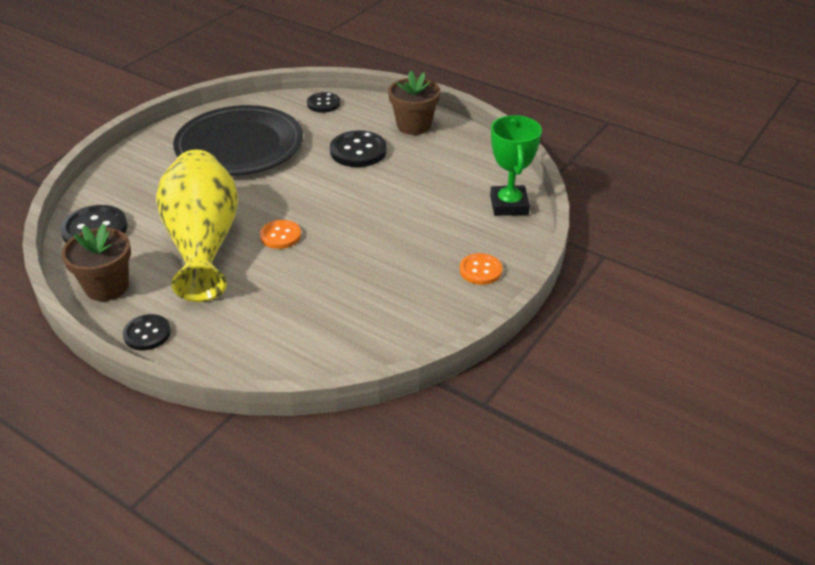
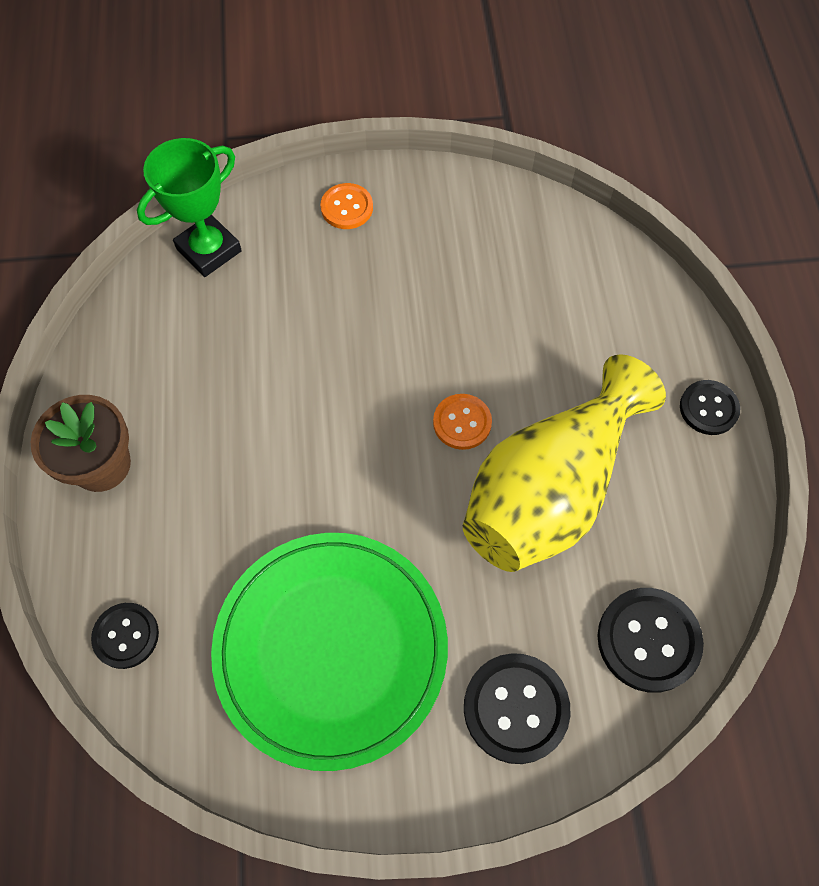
camera: 130 degrees left, 25 degrees up
brown flower pot [61,224,131,301] -> none
black plate [173,105,303,176] -> green plate [211,533,448,771]
black button [330,130,387,167] -> black button moved to [464,653,570,764]

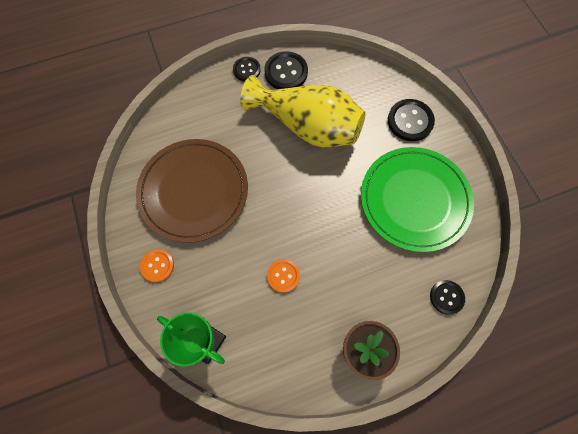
camera: 105 degrees left, 5 degrees up
orange button [433,394,492,450] -> orange button moved to [267,259,300,293]
black button [597,588,704,693] -> black button moved to [264,51,308,89]
none -> brown plate [136,139,248,243]

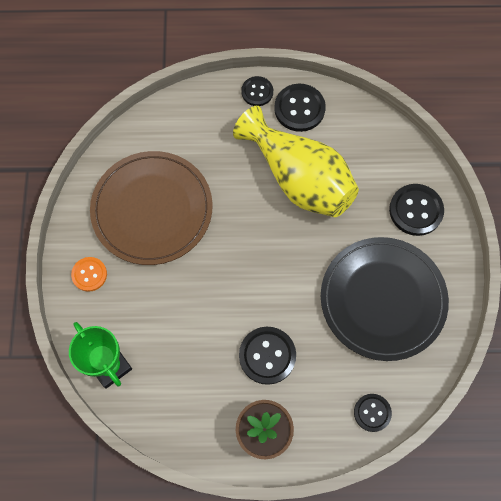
camera: 20 degrees right, 0 degrees up
orange button [267,259,300,293] -> none
green plate [361,147,474,252] -> black plate [321,237,449,361]
none -> black button [239,327,296,385]

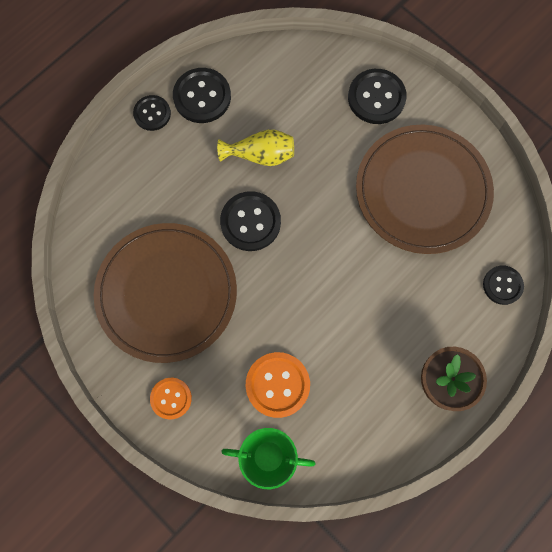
camera: 45 degrees left, 5 degrees up
yellow vase [233,106,359,217] -> yellow vase [217,129,294,166], size x0.49
black button [239,327,296,385] -> black button moved to [220,191,281,251]
black plate [321,237,449,361] -> brown plate [356,125,494,254]
none -> orange button [246,352,310,418]

